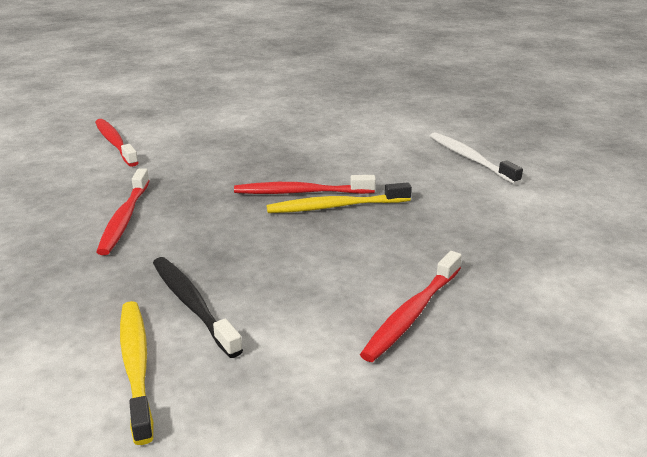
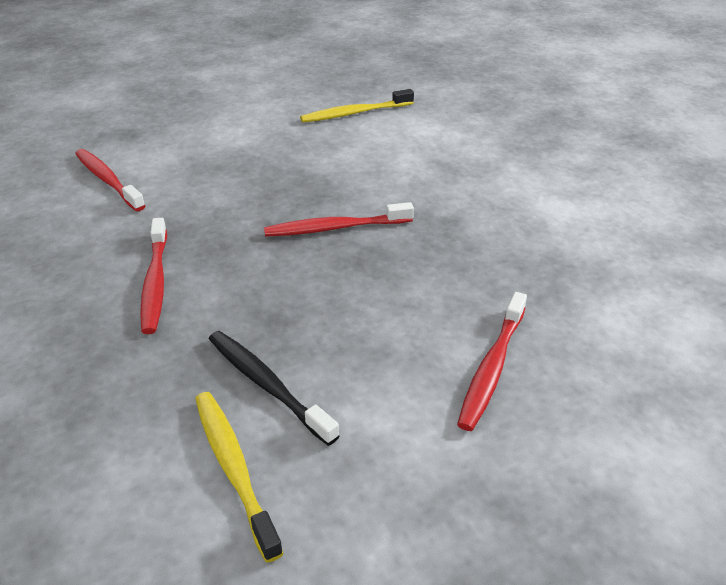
camera: 10 degrees left, 10 degrees up
yellow toothbrush [266,182,412,213] -> yellow toothbrush moved to [300,89,414,123]
white toothbrush [430,132,523,185] -> none

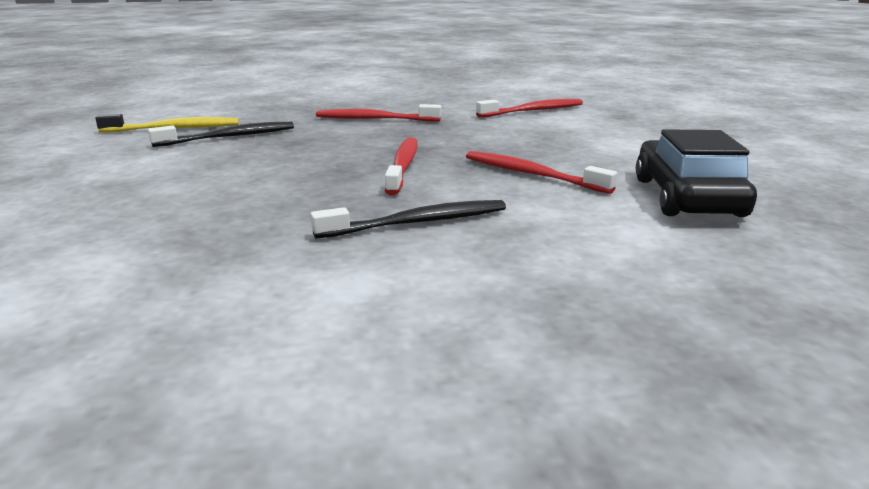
camera: 105 degrees right, 15 degrees down
yellow toothbrush [300,89,414,123] -> black car [636,129,757,217]
red toothbrush [457,292,527,431] -> red toothbrush moved to [466,151,617,194]
none -> black toothbrush [311,200,506,239]

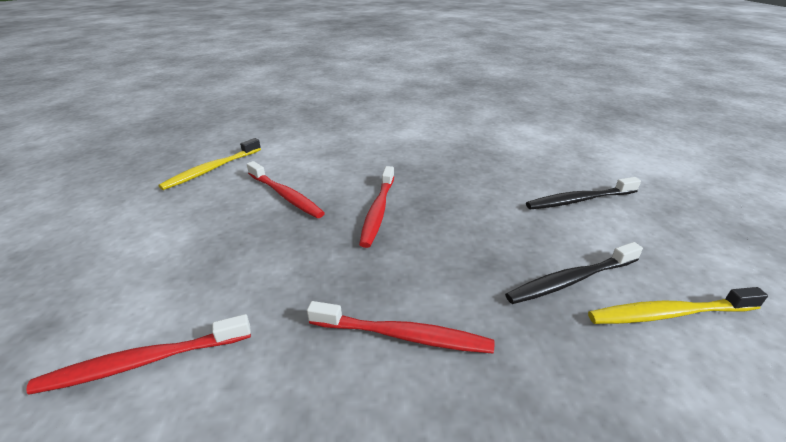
camera: 175 degrees left, 10 degrees up
black toothbrush [311,200,506,239] -> black toothbrush moved to [526,177,641,209]
black car [636,129,757,217] -> yellow toothbrush [158,138,261,190]

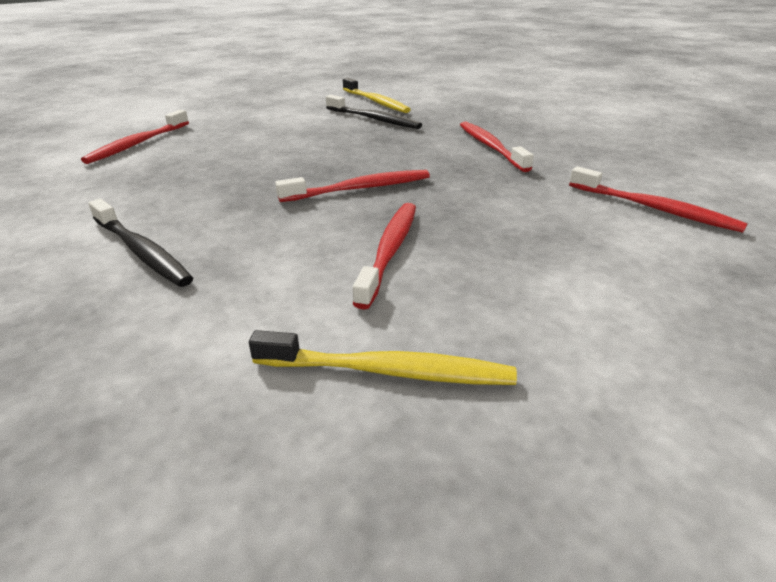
camera: 120 degrees left, 0 degrees up
black toothbrush [526,177,641,209] -> black toothbrush moved to [89,199,193,287]
none -> red toothbrush [81,110,189,164]

